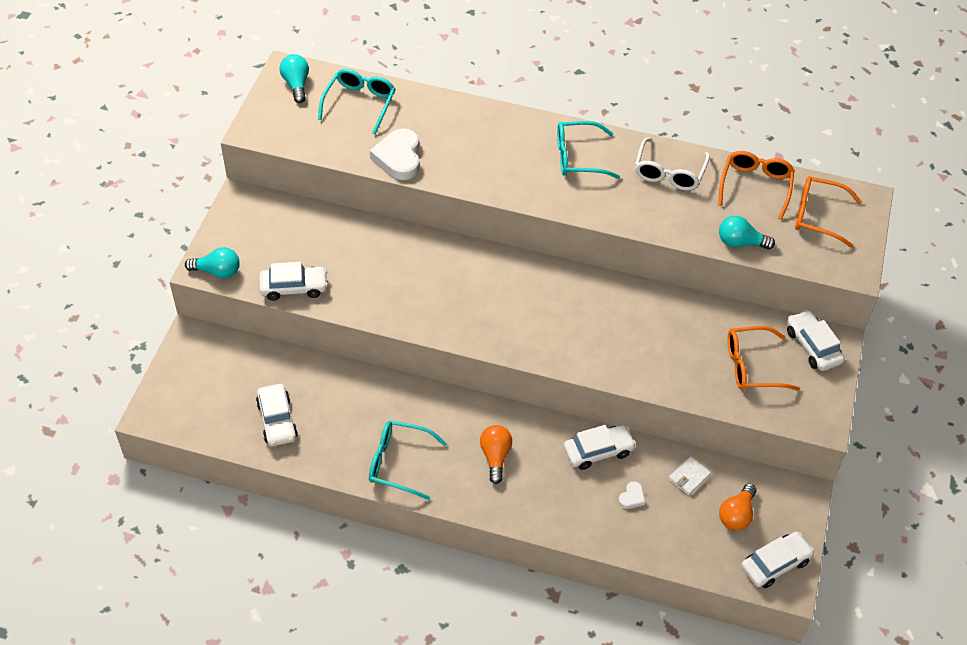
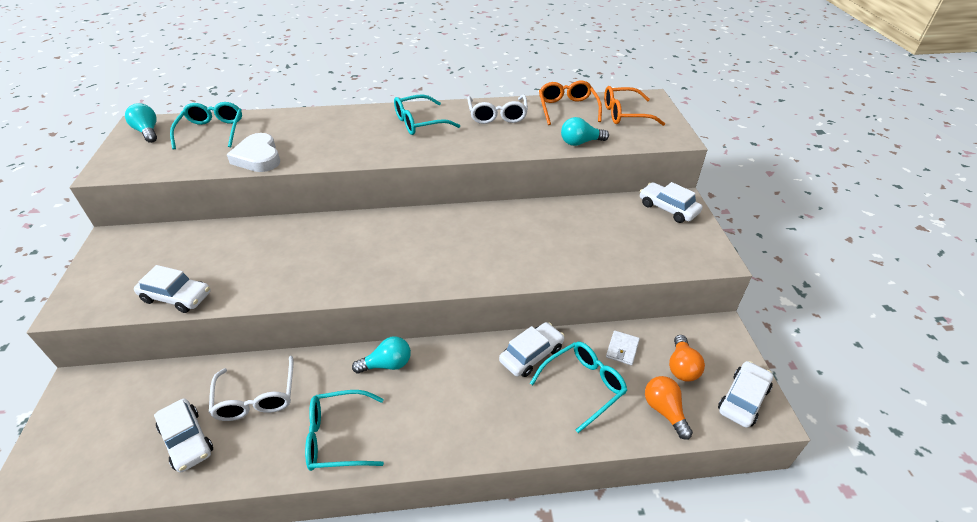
camera: 20 degrees left, 10 degrees down
turquoise light bulb [185,247,239,279] -> turquoise light bulb moved to [352,336,411,373]
white car [259,262,328,301] -> white car turned 45 degrees clockwise [134,265,211,313]
orange light bulb [480,425,512,484] -> orange light bulb moved to [645,376,693,440]
white heart [618,482,645,509] -> turquoise glasses [530,341,627,433]
orange glasses [727,326,800,391] -> none
none -> white glasses [209,356,294,421]

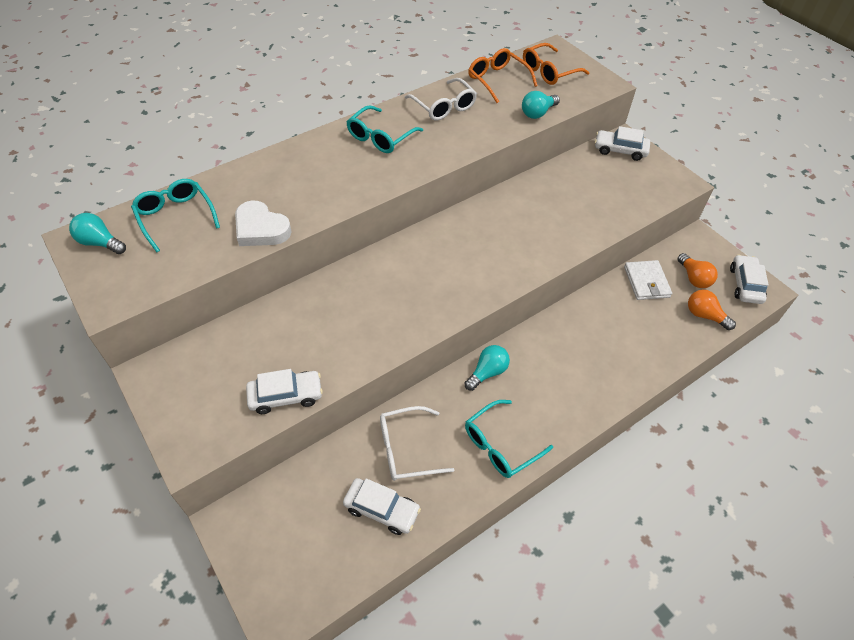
camera: 30 degrees left, 10 degrees up
white glasses [209,356,294,421] -> white glasses turned 120 degrees clockwise [380,406,454,481]
white car [499,322,565,377] -> none
turquoise glasses [530,341,627,433] -> none
white wallet [606,331,640,365] -> white wallet [624,260,672,300], size x1.56

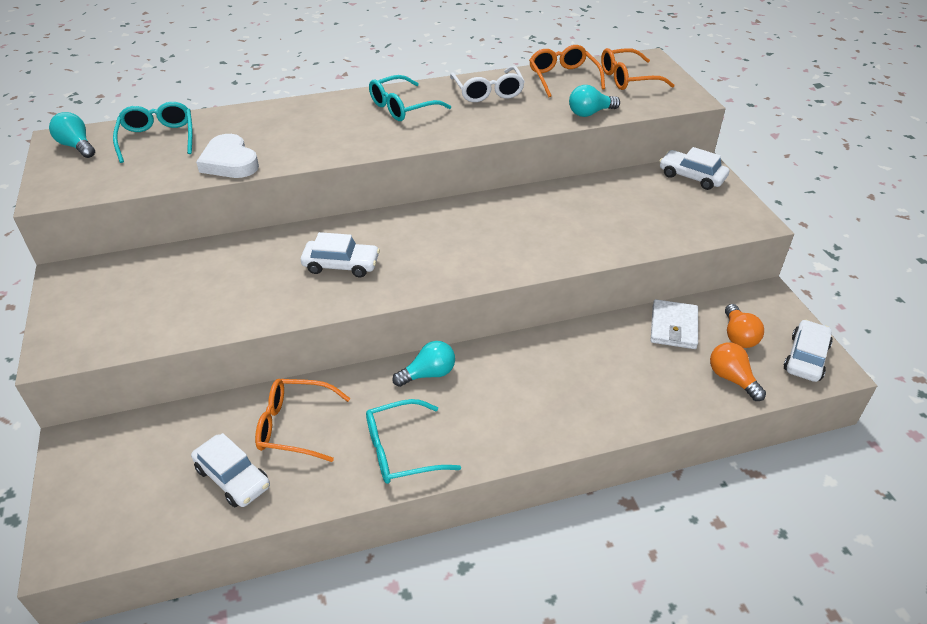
camera: 20 degrees right, 10 degrees down
white car [246,369,323,414] -> white car moved to [301,232,380,278]
white glasses [380,406,454,481] -> orange glasses [255,379,350,462]

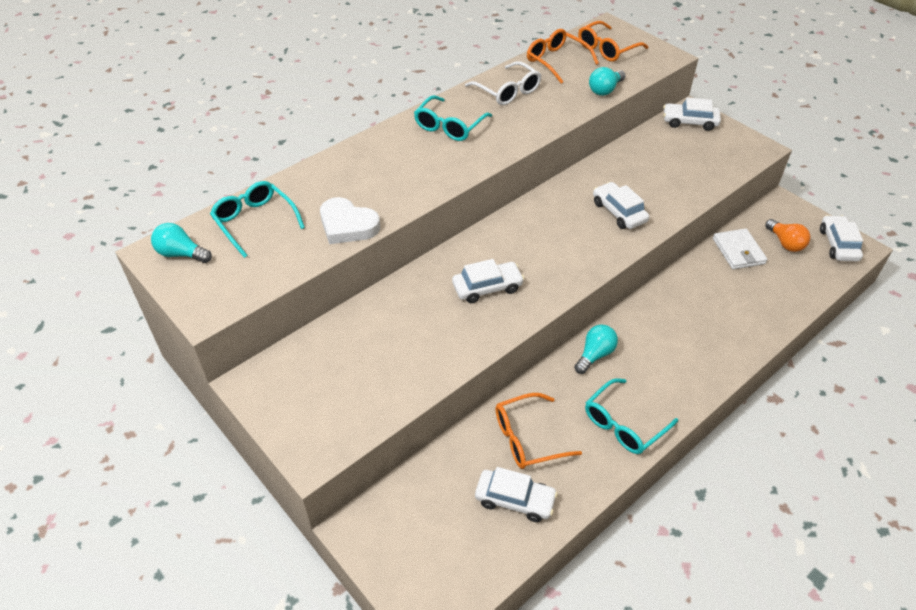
camera: 25 degrees left, 5 degrees up
orange light bulb [710,342,766,401] -> none
none -> white car [593,182,649,229]

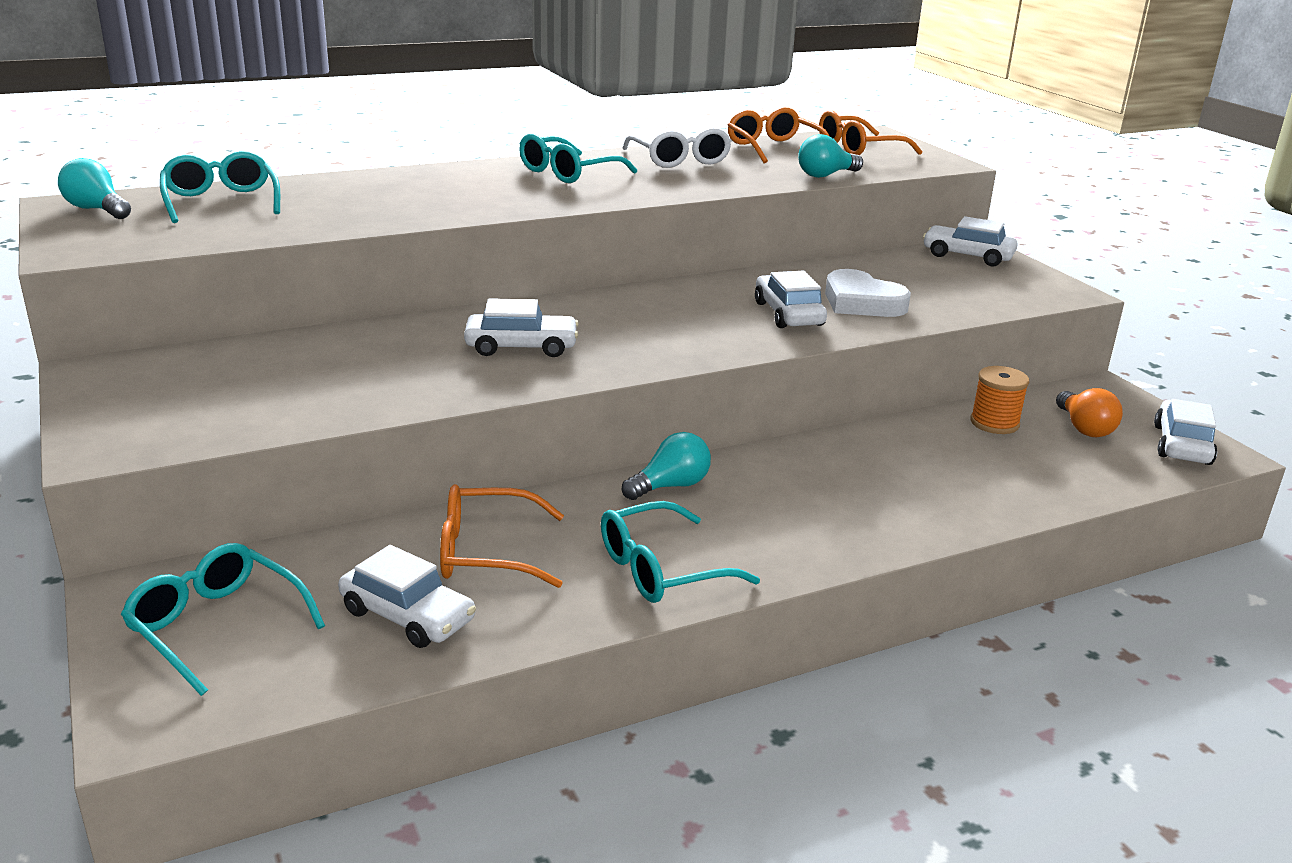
camera: 15 degrees right, 20 degrees down
white heart [320,197,380,244] -> white heart moved to [825,269,911,317]
white wallet [713,228,768,269] -> orange spool [970,366,1029,434]
none -> turquoise glasses [121,543,325,696]

